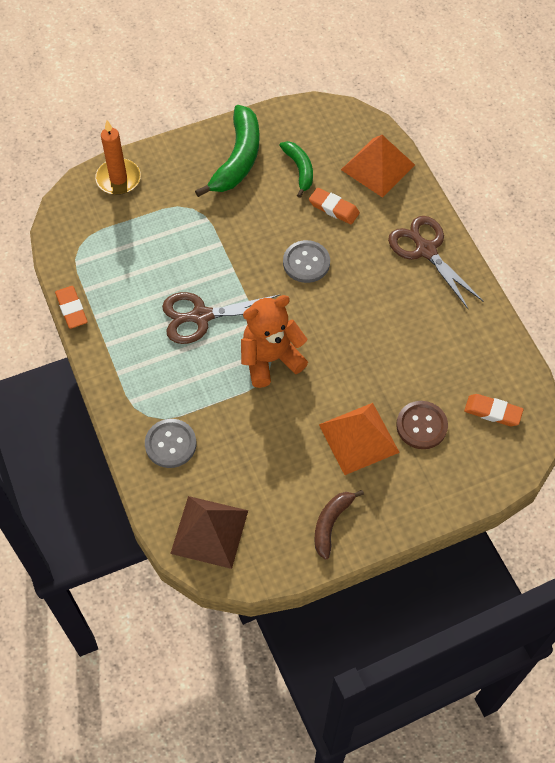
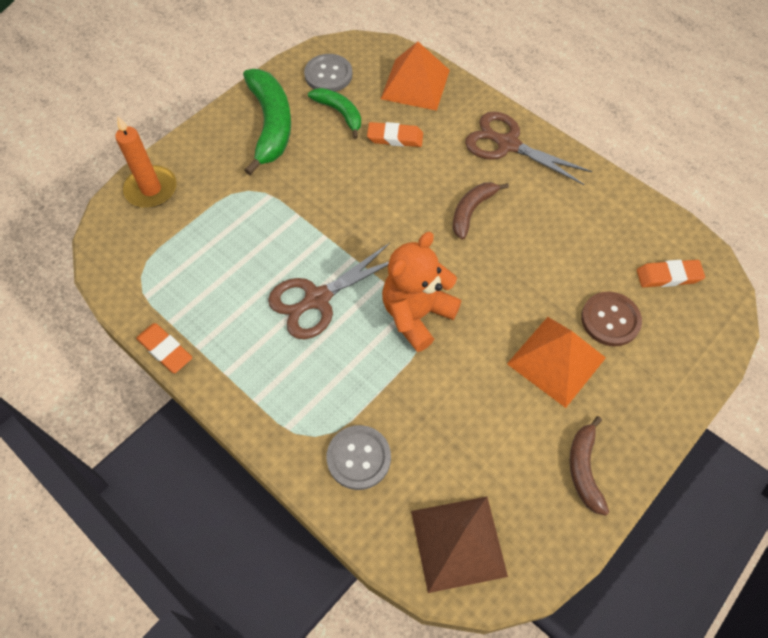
camera: 25 degrees left, 0 degrees up
grey button [283,240,330,283] -> grey button moved to [304,54,352,92]
none -> brown banana [453,182,509,240]

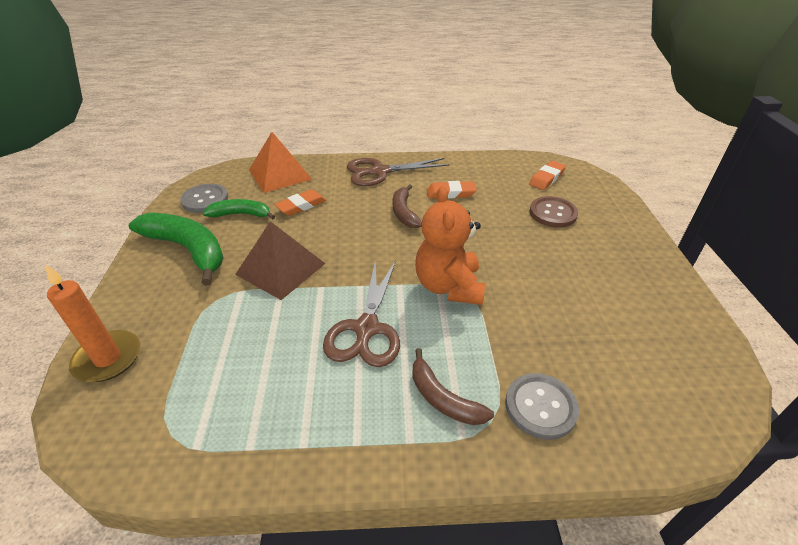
camera: 45 degrees left, 20 degrees down
orange eraser [136,323,192,373] -> orange eraser moved to [427,181,477,198]
brown pyramid [411,497,508,593] -> brown pyramid moved to [235,221,325,300]
orange pyramid [507,317,606,408] -> none
brown banana [570,416,609,516] -> brown banana moved to [412,348,494,425]

